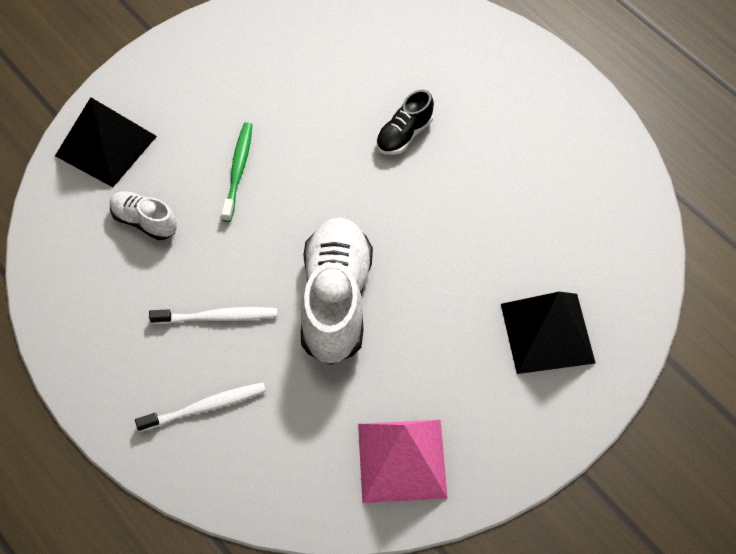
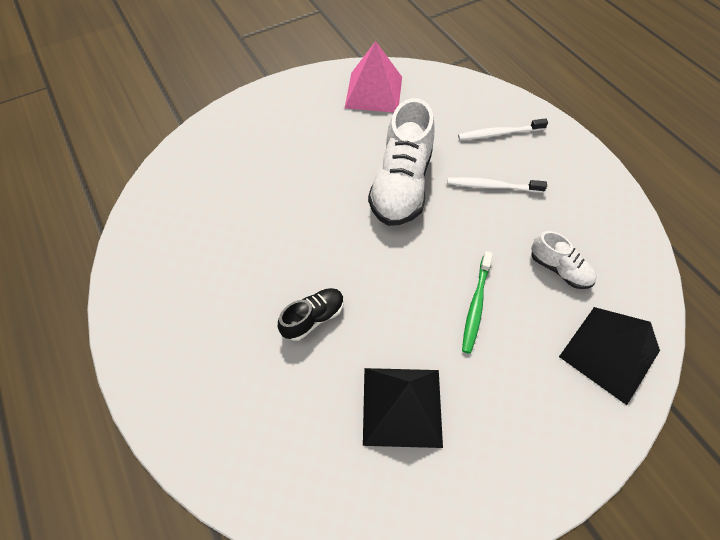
camera: 170 degrees left, 0 degrees up
black pyramid [501,292,595,374] -> black pyramid moved to [363,368,443,448]

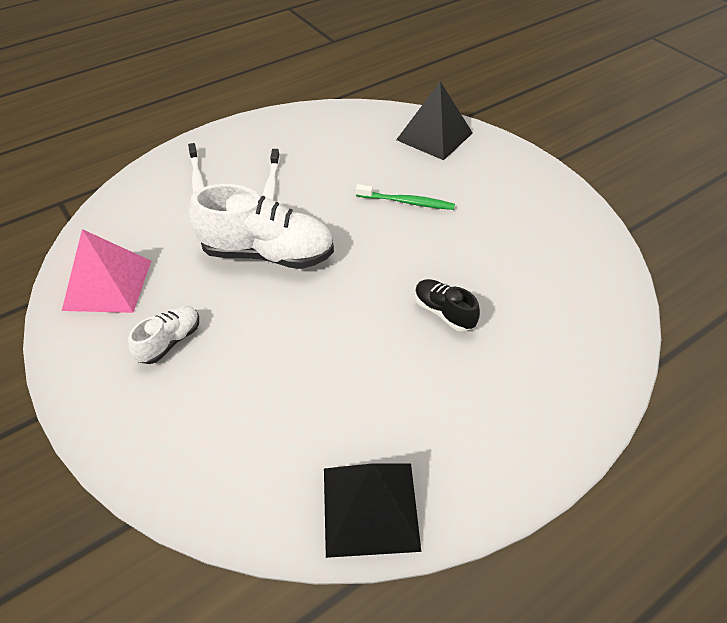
camera: 95 degrees left, 10 degrees down
black pyramid [363,368,443,448] -> black pyramid moved to [324,463,421,558]
white shoe [531,231,597,289] -> white shoe moved to [128,306,199,364]

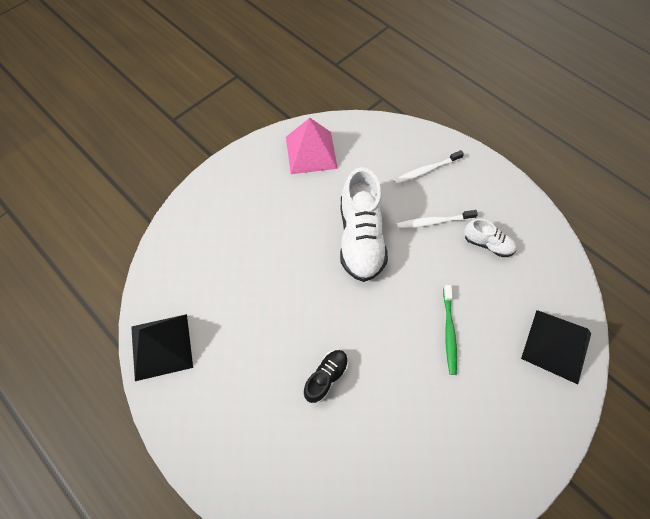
camera: 80 degrees right, 15 degrees up
white shoe [128,306,199,364] -> white shoe moved to [464,219,517,257]

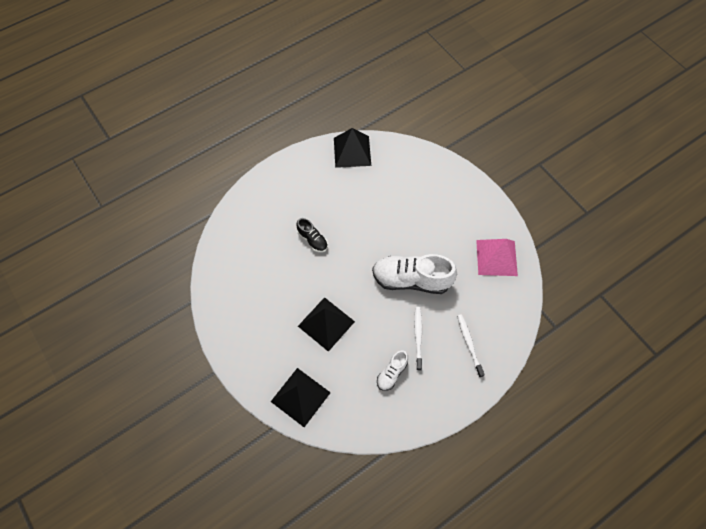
camera: 100 degrees right, 0 degrees up
green toothbrush [443,285,457,375] -> black pyramid [298,297,355,352]

